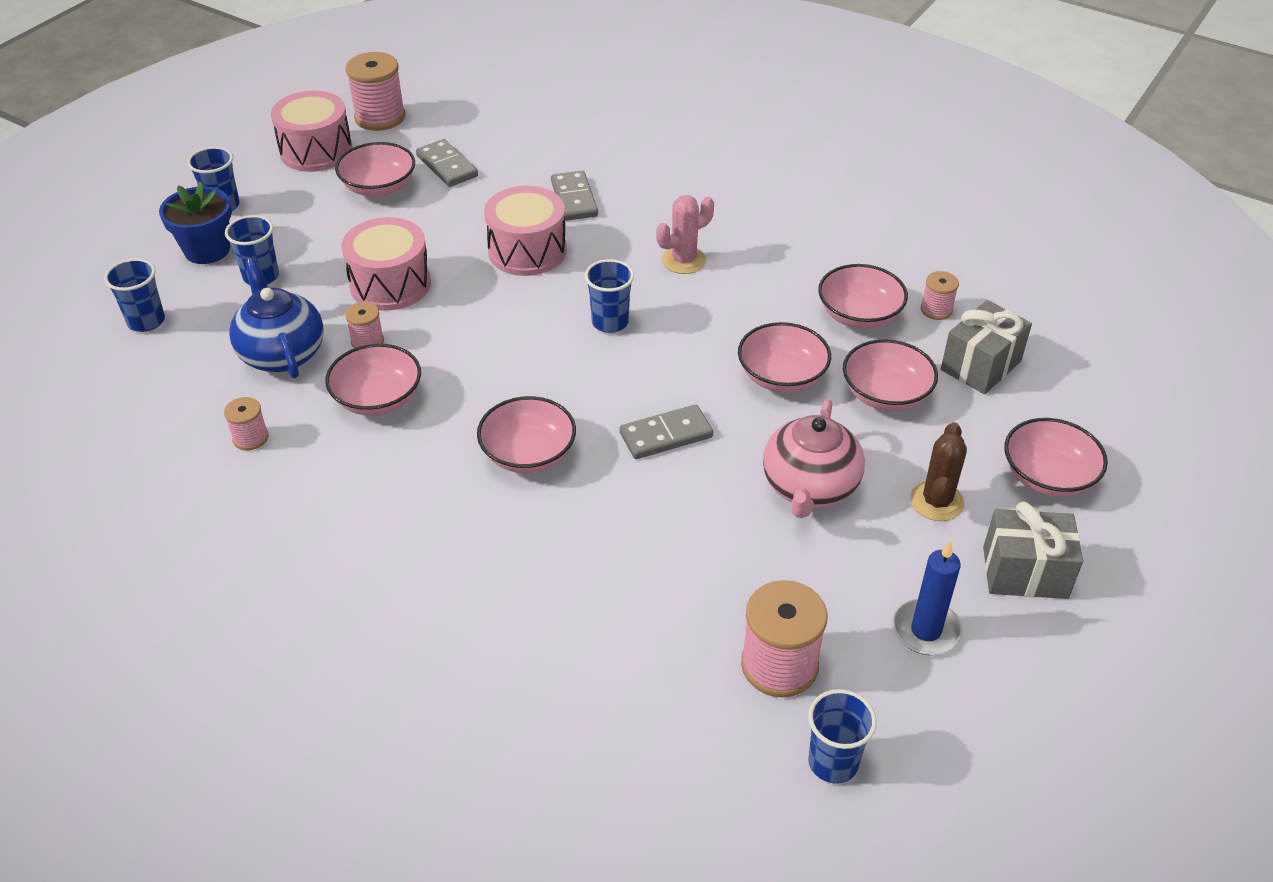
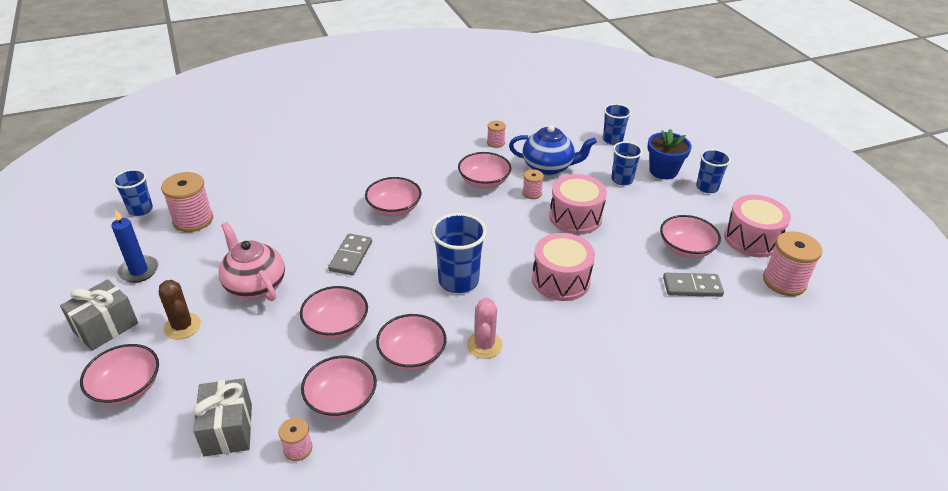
camera: 125 degrees right, 5 degrees down
grey domino [551,171,598,221] -> none
blue cup [585,259,634,333] -> blue cup [431,213,487,293], size x1.55
pink bowl [843,339,938,411] -> pink bowl moved to [376,314,447,370]

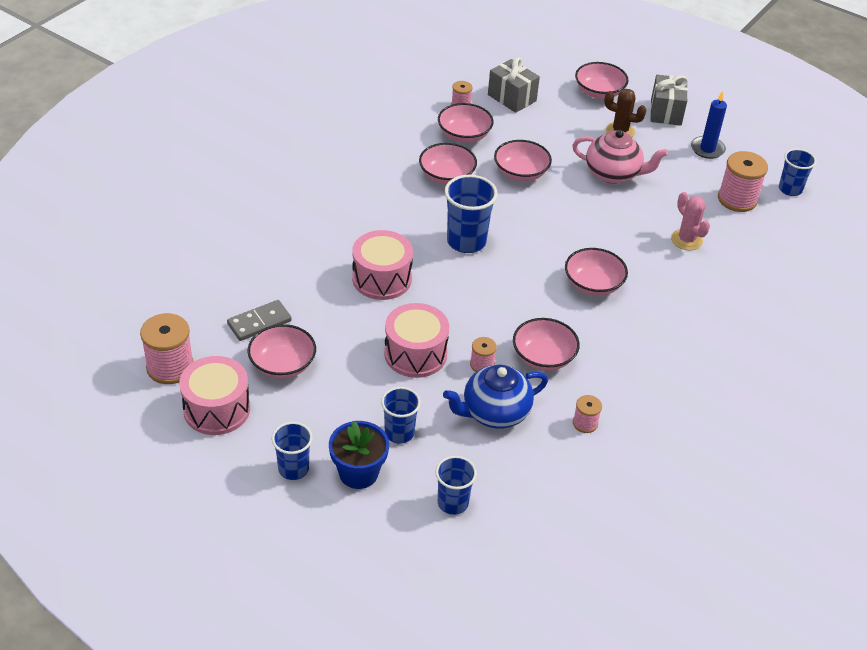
camera: 145 degrees right, 5 degrees up
grey domino [328,233,372,275] -> none
pink cactus [467,298,503,359] -> pink cactus moved to [671,192,710,250]

